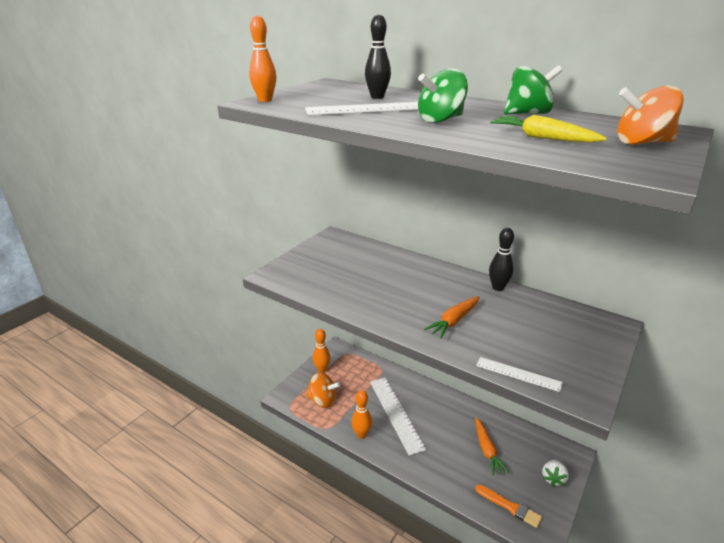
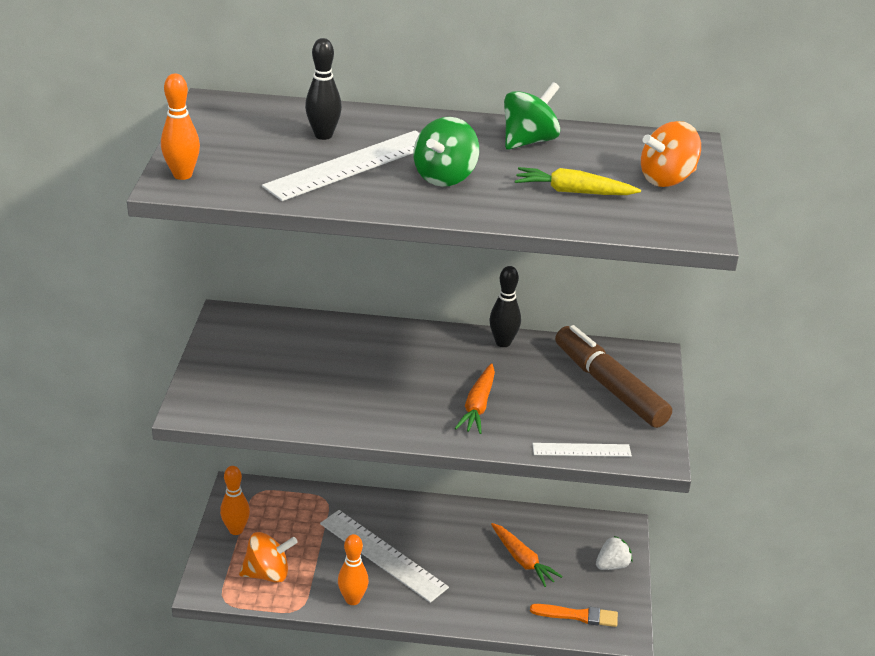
camera: 30 degrees left, 5 degrees up
white strawberry [542,460,569,487] -> white strawberry turned 120 degrees counterclockwise [596,536,632,570]
none -> brown marker [555,325,672,428]

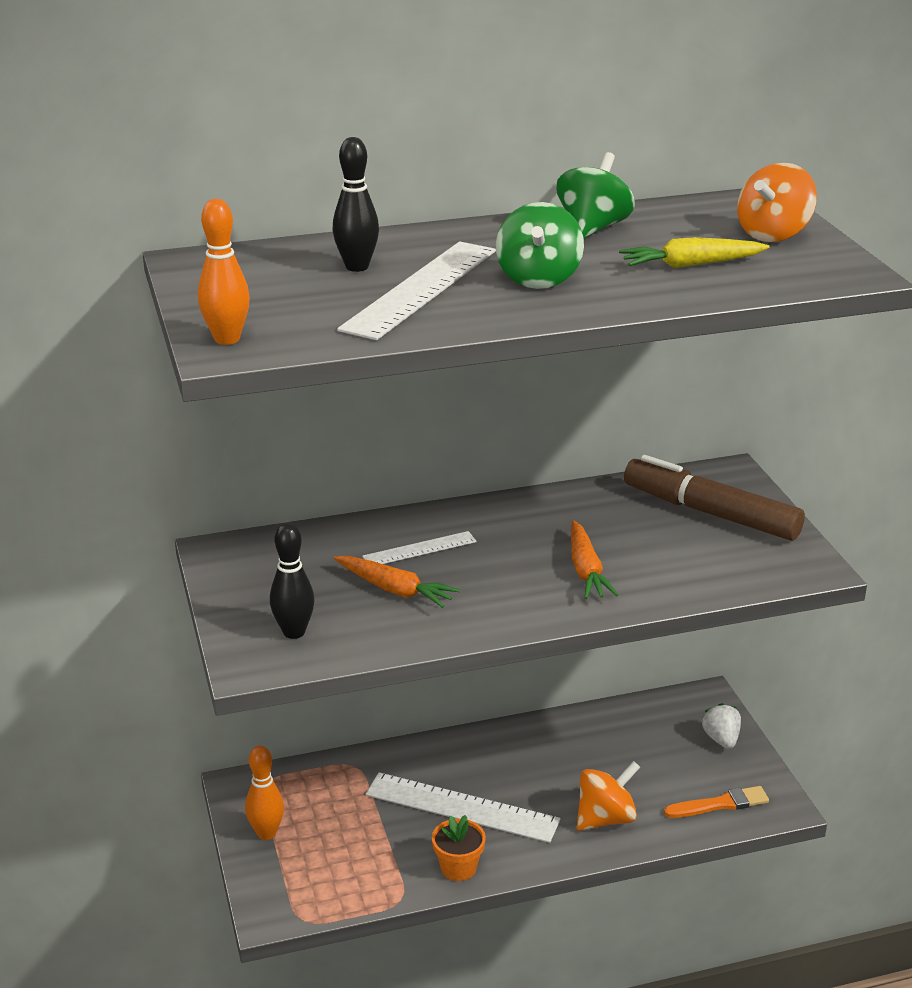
camera: 20 degrees left, 5 degrees down
orange spinning top [239,532,298,583] -> orange spinning top moved to [577,761,640,831]
orange bowling pin [338,534,369,605] -> orange flower pot [432,815,486,881]
black bowling pin [490,266,521,347] -> black bowling pin moved to [270,523,315,639]
orange carrot [491,523,562,587] -> orange carrot moved to [334,556,460,608]
white ruler [532,443,632,457] -> white ruler moved to [362,531,477,564]
white strawberry [596,536,632,570] -> white strawberry turned 45 degrees counterclockwise [702,703,741,749]

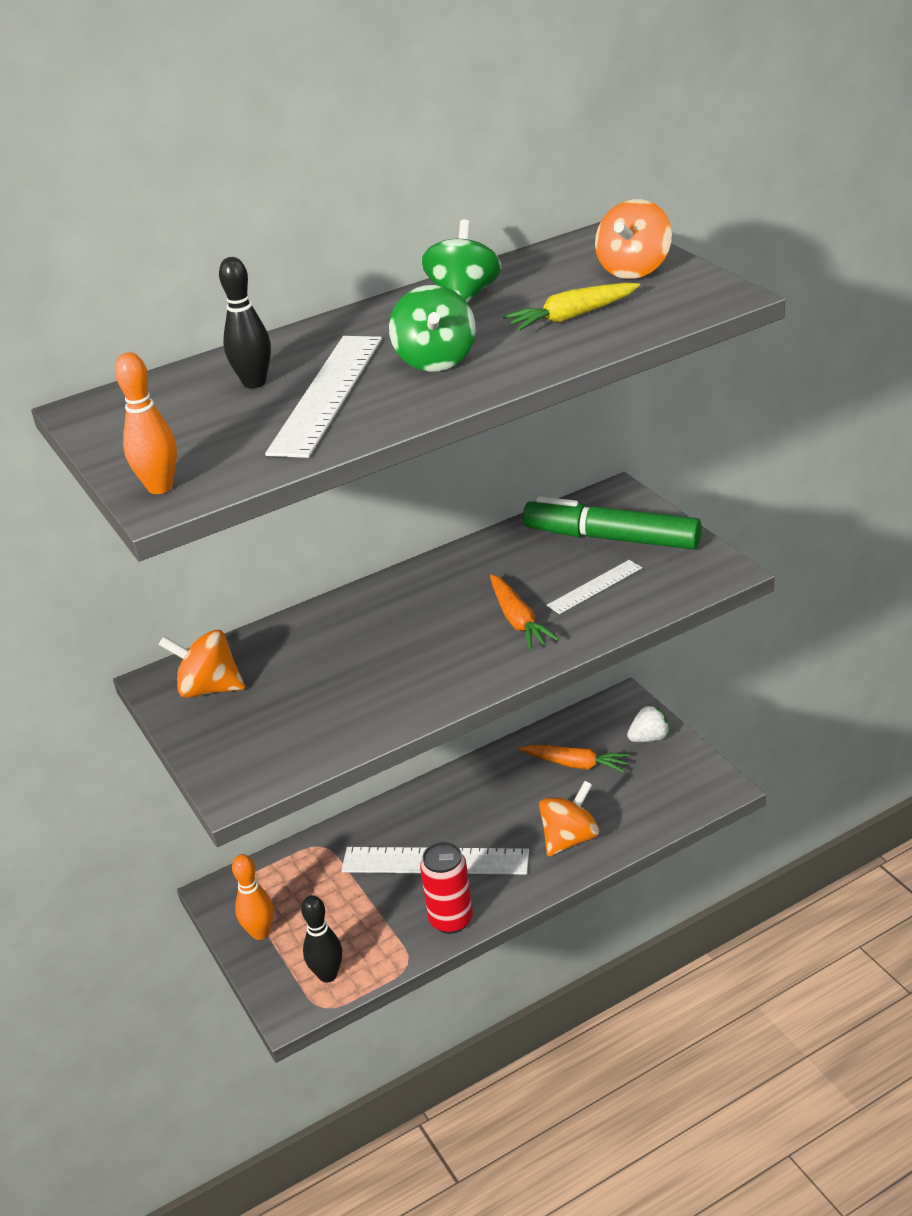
camera: 10 degrees left, 5 degrees up
black bowling pin [270,523,315,639] -> black bowling pin moved to [301,895,342,983]
orange carrot [334,556,460,608] -> orange carrot moved to [518,745,630,773]
white ruler [362,531,477,564] -> white ruler moved to [547,560,642,614]
orange flower pot [432,815,486,881] -> red can [420,842,473,934]
brown marker [624,455,805,541] -> green marker [523,496,702,549]
orange brush [664,786,769,818] -> none
white strawberry [702,703,741,749] -> white strawberry turned 90 degrees clockwise [627,705,670,742]
none -> orange spinning top [158,630,245,698]

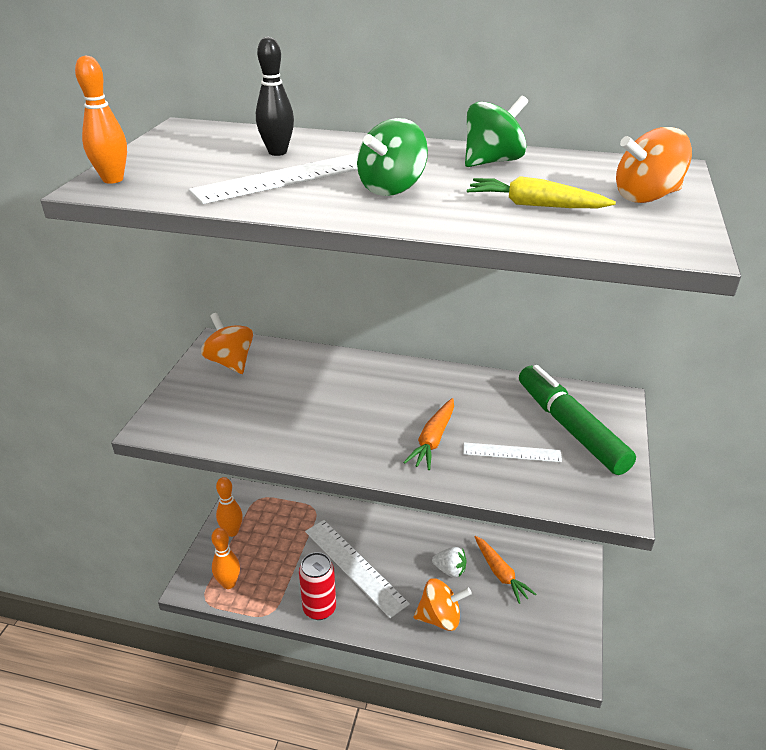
camera: 40 degrees right, 0 degrees up
black bowling pin [301,895,342,983] -> orange bowling pin [211,528,240,589]
white strawberry [627,705,670,742] -> white strawberry moved to [432,547,467,577]

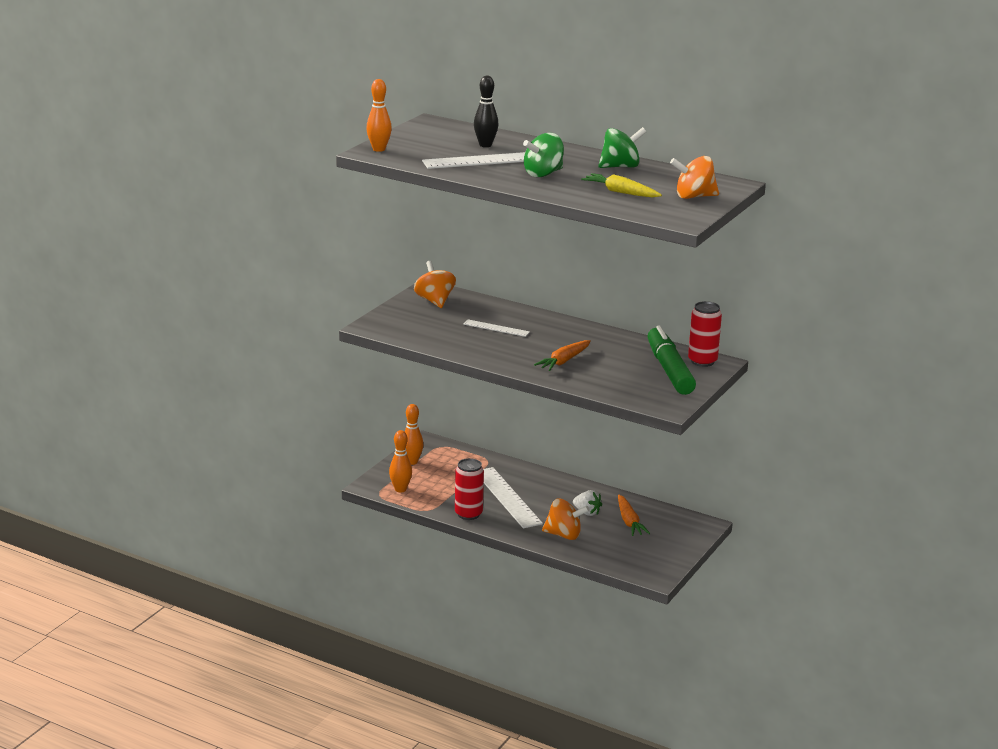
camera: 15 degrees right, 10 degrees down
white ruler [463,442,562,462] -> white ruler moved to [463,319,530,337]
none -> red can [688,301,722,367]

